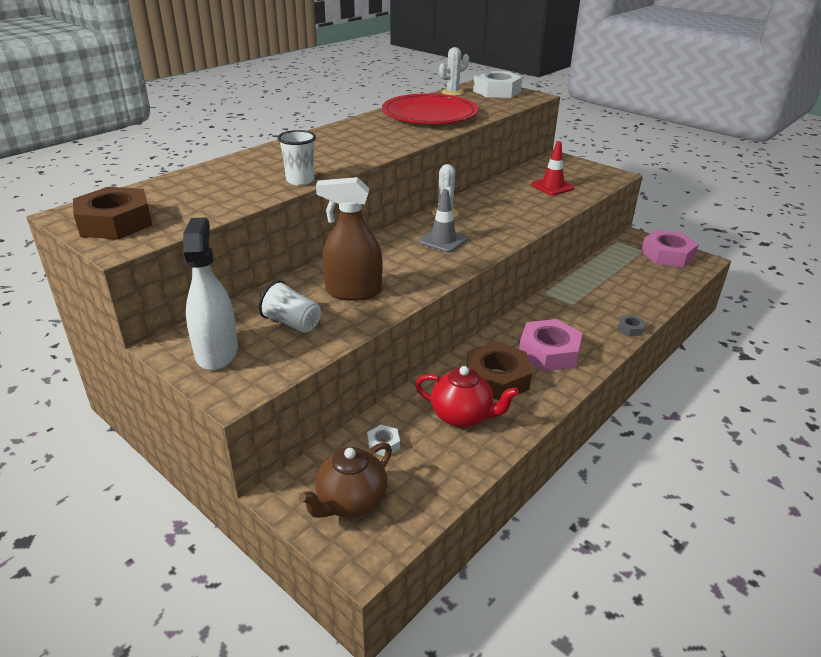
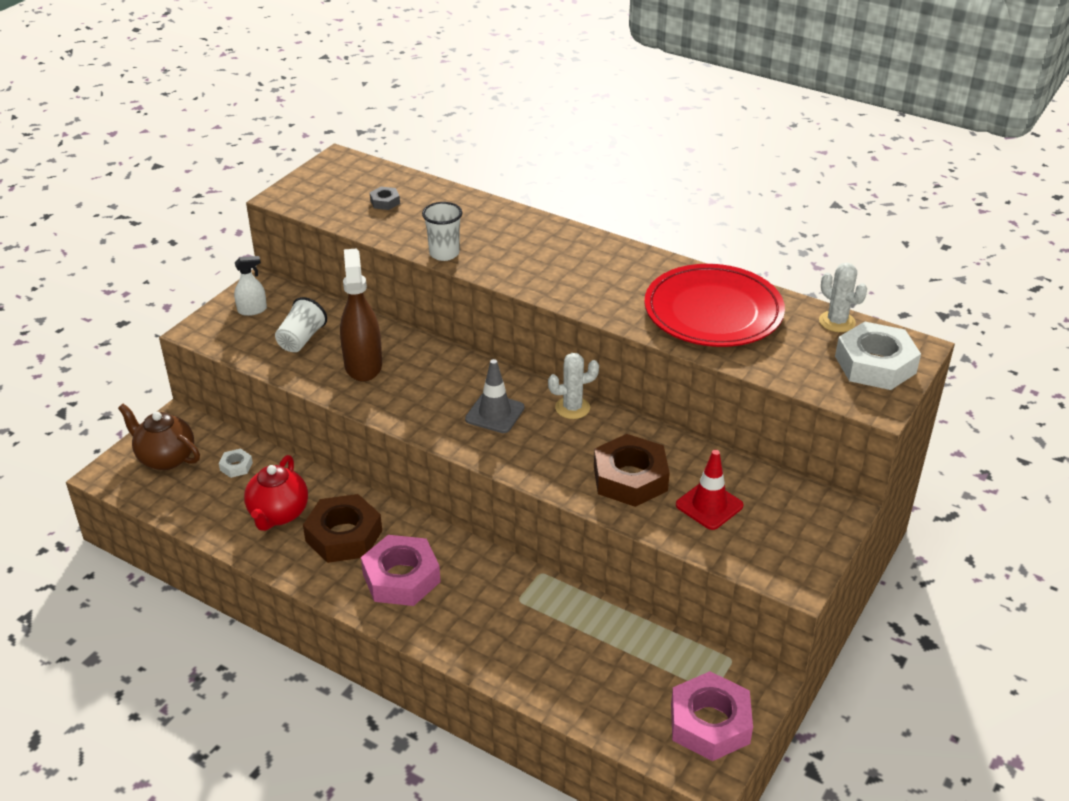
camera: 80 degrees right, 5 degrees up
brown nut [73,187,153,239] -> brown nut moved to [594,434,670,507]
white spray bottle [183,217,238,370] -> white spray bottle [234,256,267,316], size x0.53
grey nut [617,315,645,336] -> grey nut moved to [370,187,400,210]

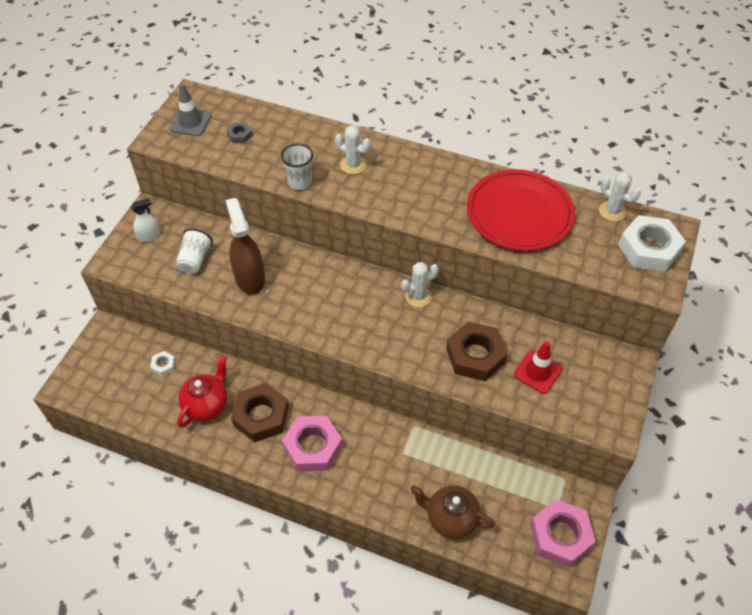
camera: 10 degrees left, 15 degrees up
brown teapot [118,403,200,470] -> brown teapot moved to [410,485,495,539]
red teapot [244,455,308,531] -> red teapot turned 150 degrees counterclockwise [177,355,227,428]
grey traffic cone [465,359,525,433] -> grey traffic cone moved to [170,83,211,136]
none -> white cactus [335,125,371,174]

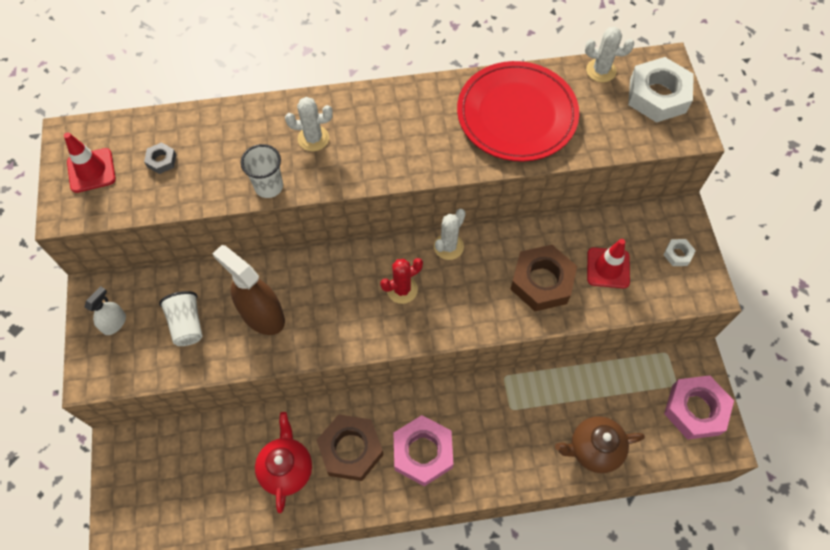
camera: 30 degrees left, 10 degrees up
white nut [150,351,175,376] -> white nut moved to [663,239,696,266]
grey traffic cone [170,83,211,136] -> red traffic cone [64,132,116,193]
none -> red cactus [380,258,423,304]

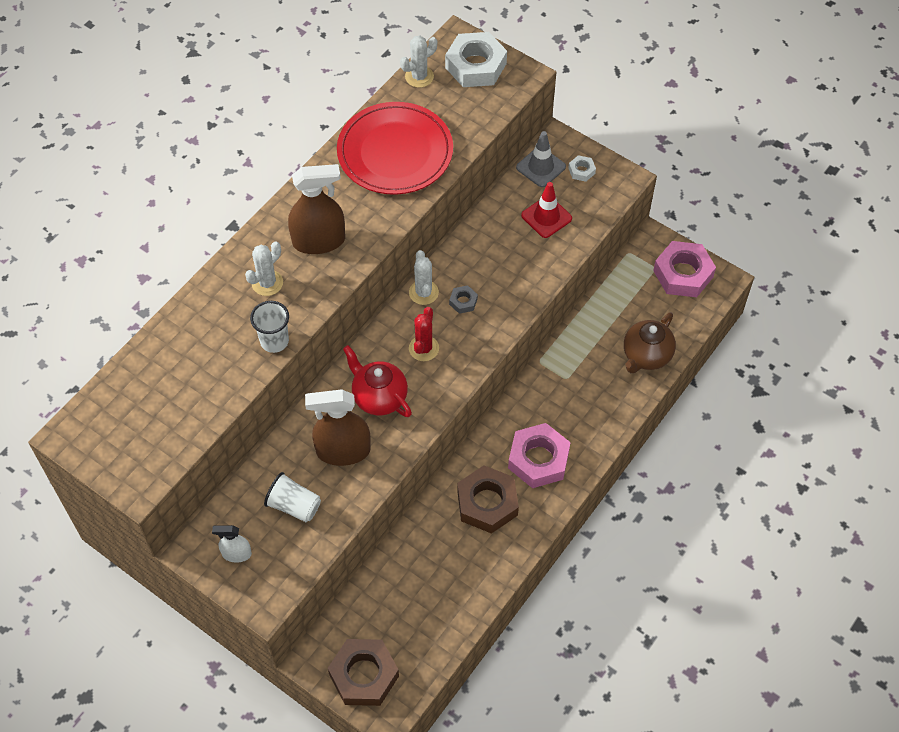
camera: 45 degrees left, 5 degrees down
red traffic cone [64,132,116,193] -> none
white spray bottle [85,286,126,335] -> white spray bottle turned 75 degrees counterclockwise [212,525,252,563]
grey nut [144,142,176,174] -> grey nut moved to [449,285,478,314]
red teapot [255,412,312,513] -> red teapot moved to [343,345,412,417]
brown nut [510,245,577,311] -> brown nut moved to [328,639,399,706]
none -> brown spray bottle [288,164,345,254]
none -> grey traffic cone [516,131,566,187]

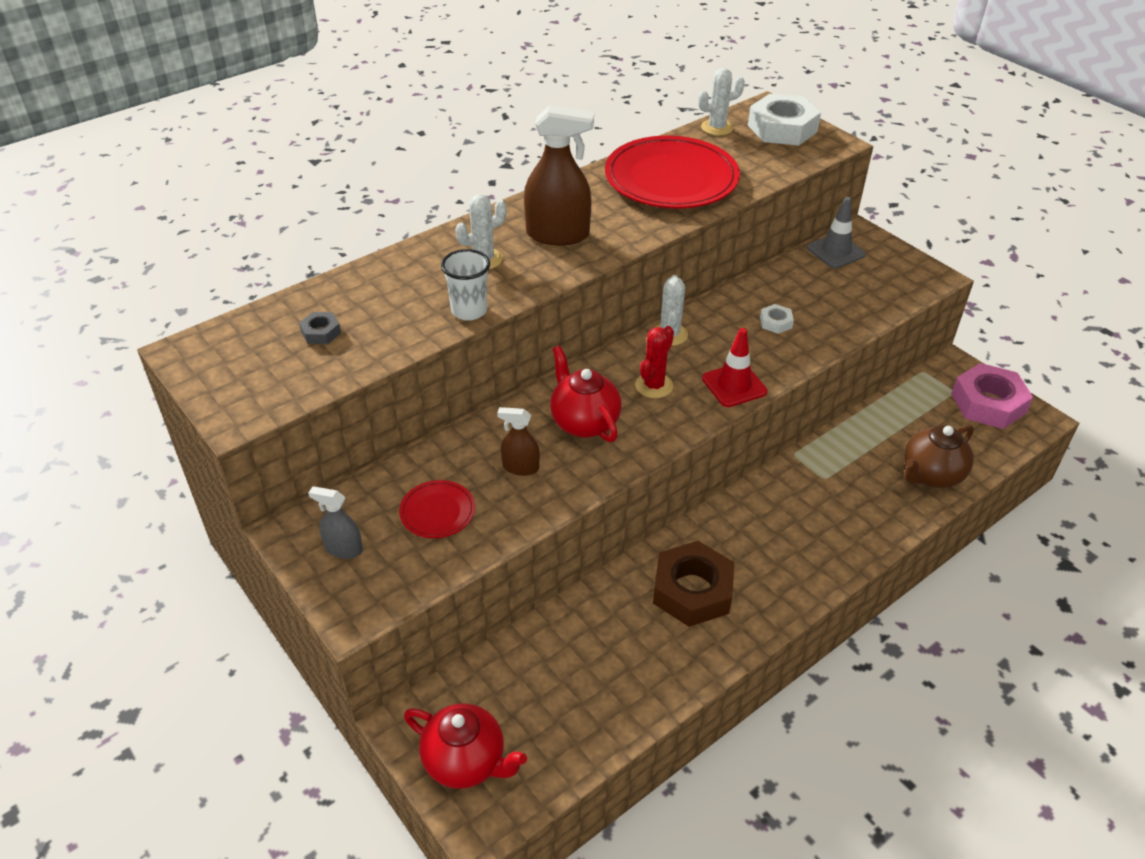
camera: 15 degrees right, 15 degrees down
white spray bottle [212,525,252,563] -> grey spray bottle [308,487,363,559]
white cup [264,472,321,522] -> red plate [399,480,475,538]
brown spray bottle [305,389,371,466] -> brown spray bottle [497,407,540,476], size x0.53
brown nut [328,639,399,706] -> red teapot [404,703,527,789]
grey nut [449,285,478,314] -> grey nut moved to [299,312,341,344]
pink nut [508,423,571,488] -> none
red traffic cone [521,182,572,238] -> red traffic cone moved to [702,328,767,407]
white nut [568,155,596,182] -> white nut moved to [760,304,794,334]

